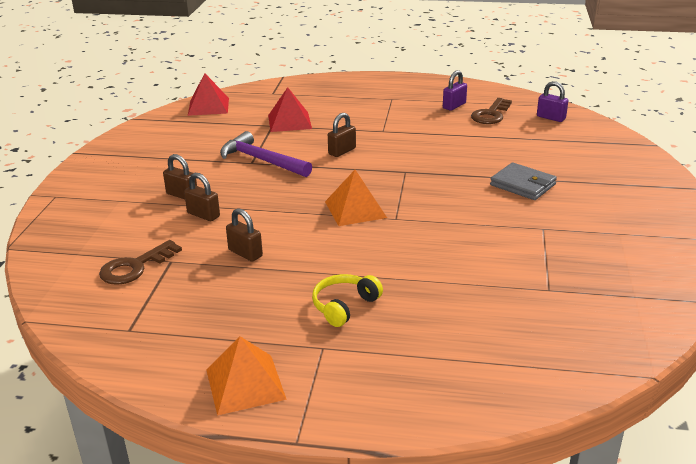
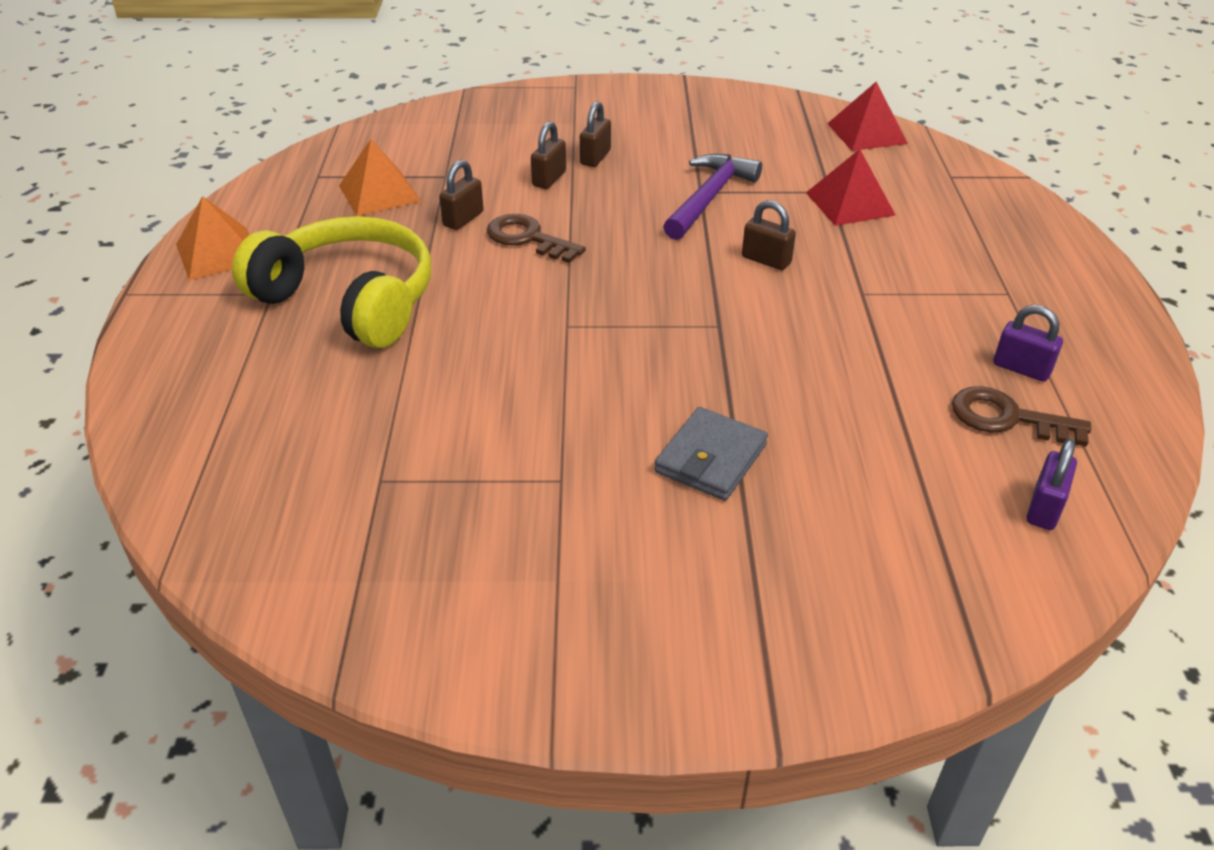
camera: 80 degrees right, 10 degrees up
brown key [99,240,182,285] -> brown key moved to [487,214,586,263]
yellow headphones [312,274,383,327] -> yellow headphones [232,216,431,348], size x2.14
orange pyramid [325,170,387,226] -> orange pyramid moved to [339,139,421,216]

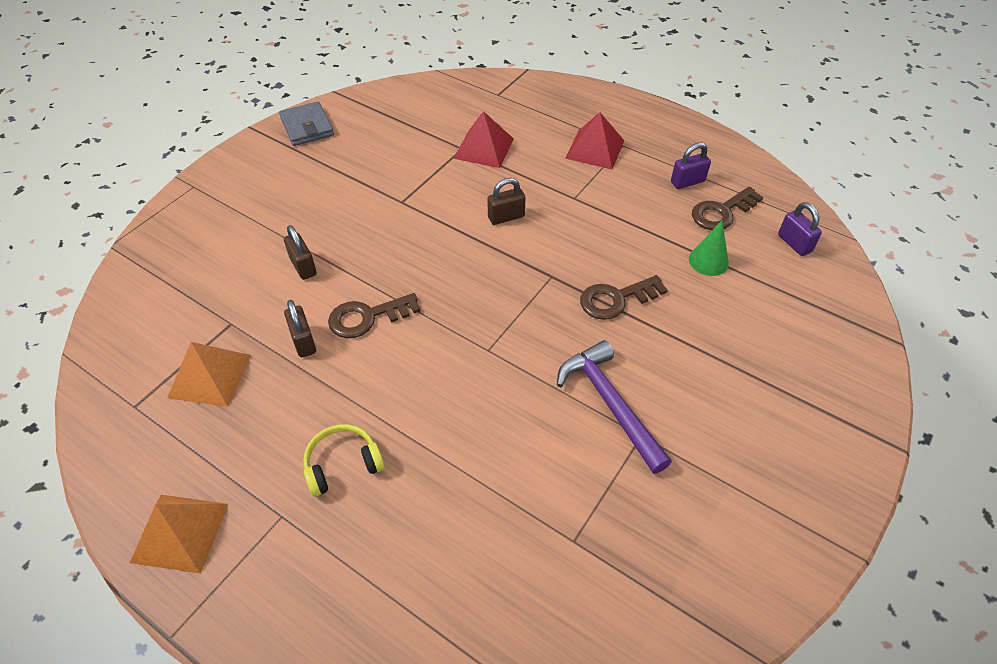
camera: 55 degrees left, 10 degrees up
yellow headphones [232,216,431,348] -> yellow headphones [303,424,385,497], size x0.47
brown padlock [580,101,611,167] -> none
grey wallet [654,407,768,501] -> grey wallet moved to [279,101,334,146]
purple hammer [663,154,762,240] -> purple hammer moved to [557,340,672,474]
red pyramid [827,81,908,151] -> red pyramid moved to [565,112,624,169]
none -> brown key [580,275,668,320]
none -> green cone [689,220,729,276]

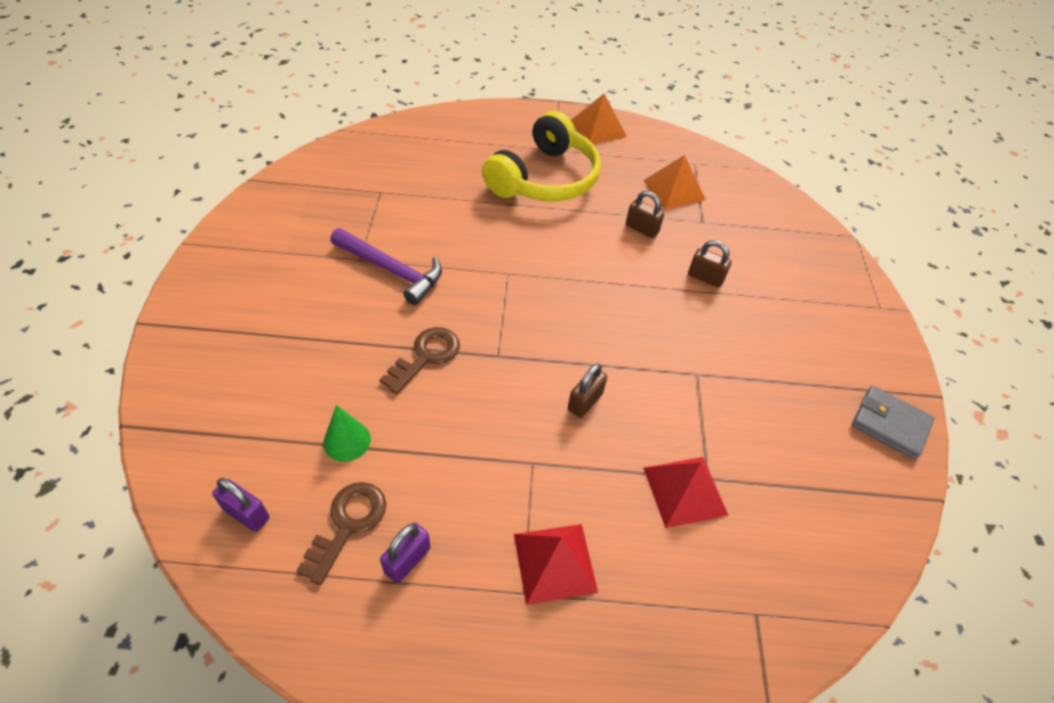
camera: 145 degrees right, 0 degrees up
yellow headphones [303,424,385,497] -> yellow headphones [482,111,601,201], size x2.14
brown key [328,293,421,338] -> none

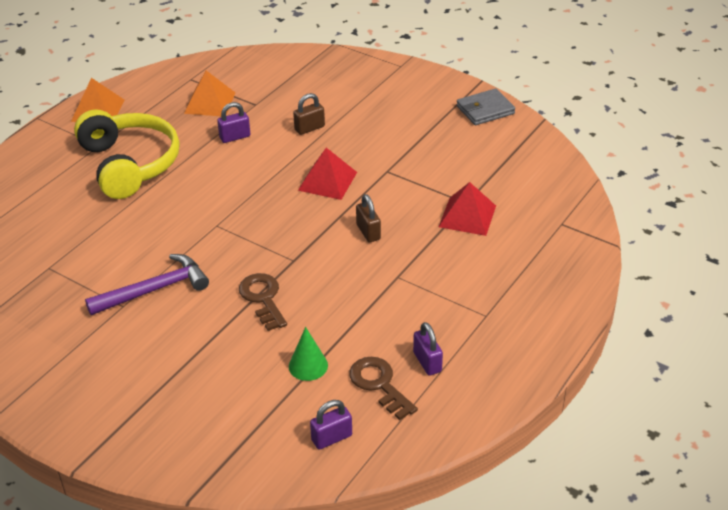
camera: 55 degrees left, 10 degrees down
red pyramid [514,524,598,605] -> red pyramid moved to [298,148,357,200]
brown padlock [626,191,664,238] -> purple padlock [217,102,250,143]

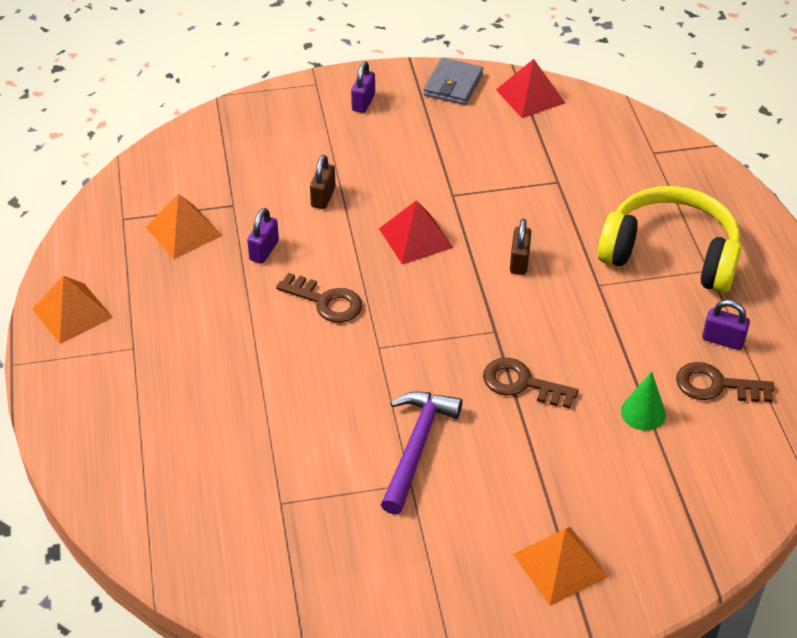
camera: 45 degrees left, 5 degrees up
yellow headphones [74,109,180,199] -> yellow headphones moved to [598,186,741,293]
purple padlock [310,400,352,450] -> purple padlock moved to [351,61,375,113]
brown padlock [356,194,381,242] -> brown padlock turned 75 degrees clockwise [510,219,531,275]
red pyramid [439,182,496,236] -> red pyramid moved to [496,59,565,118]
none -> brown key [276,273,362,323]
none -> orange pyramid [513,527,608,606]

